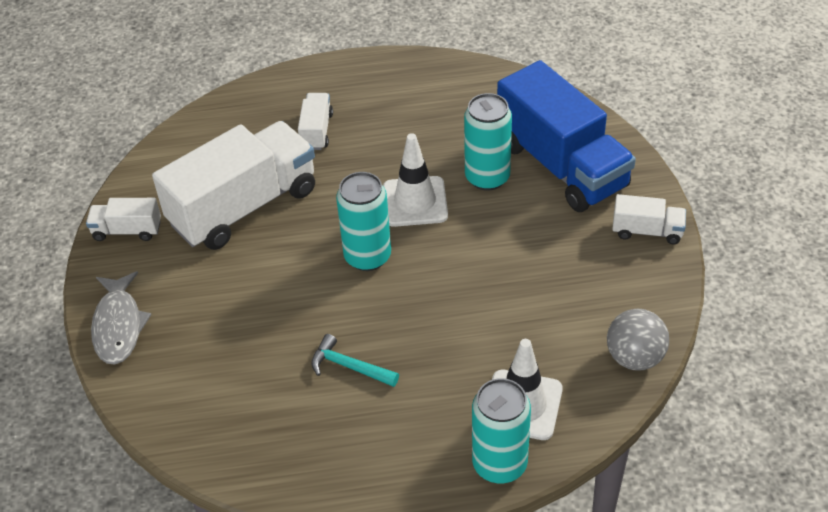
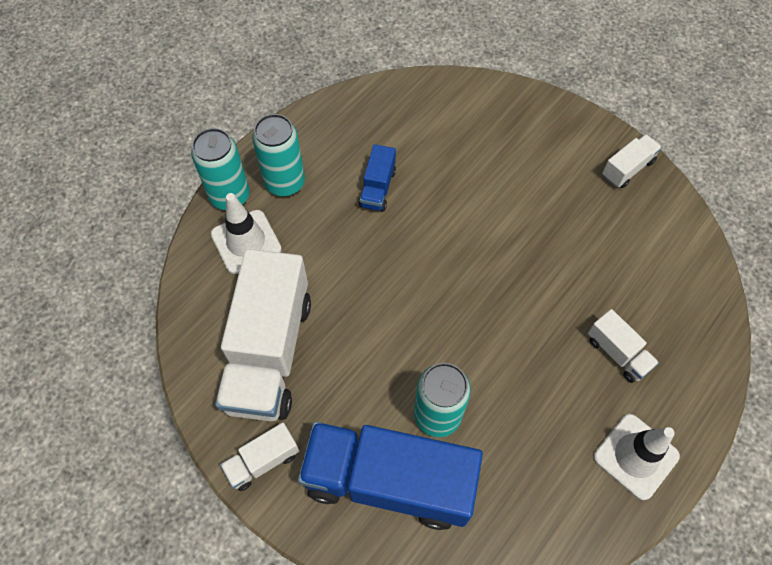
camera: 135 degrees right, 15 degrees up
grey fish [91,271,152,364] -> none
white truck [152,121,315,250] -> white truck moved to [215,249,311,421]
turquoise hammer [311,334,399,387] -> blue truck [359,144,396,211]
turquoise can [336,172,391,271] -> turquoise can moved to [252,114,305,196]
white traffic cone [383,133,448,227] -> white traffic cone moved to [593,414,680,500]
grey ball [607,309,669,371] -> none

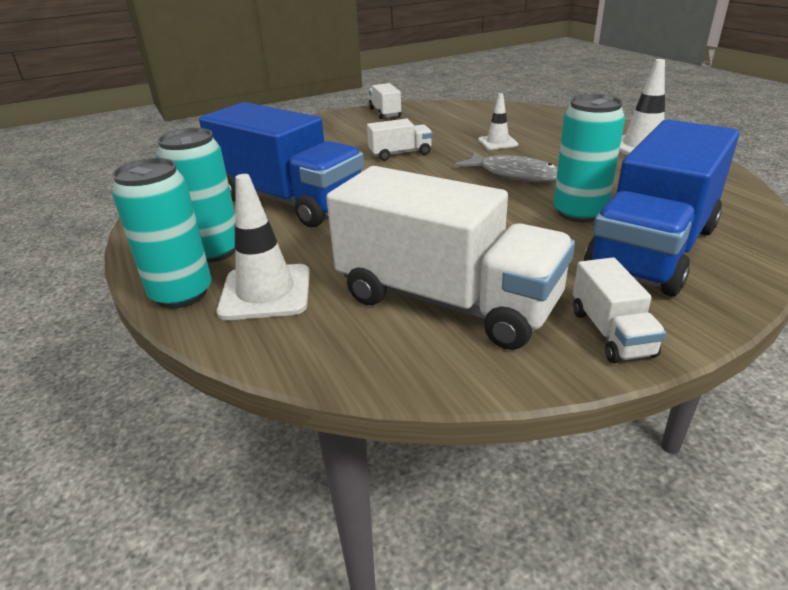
camera: 65 degrees left, 30 degrees down
blue truck [359,144,396,211] -> blue truck [199,102,364,227], size x2.22
white truck [588,309,659,383] -> white truck moved to [367,119,432,161]
none -> grey fish [455,152,558,183]
none -> white traffic cone [478,93,518,150]

